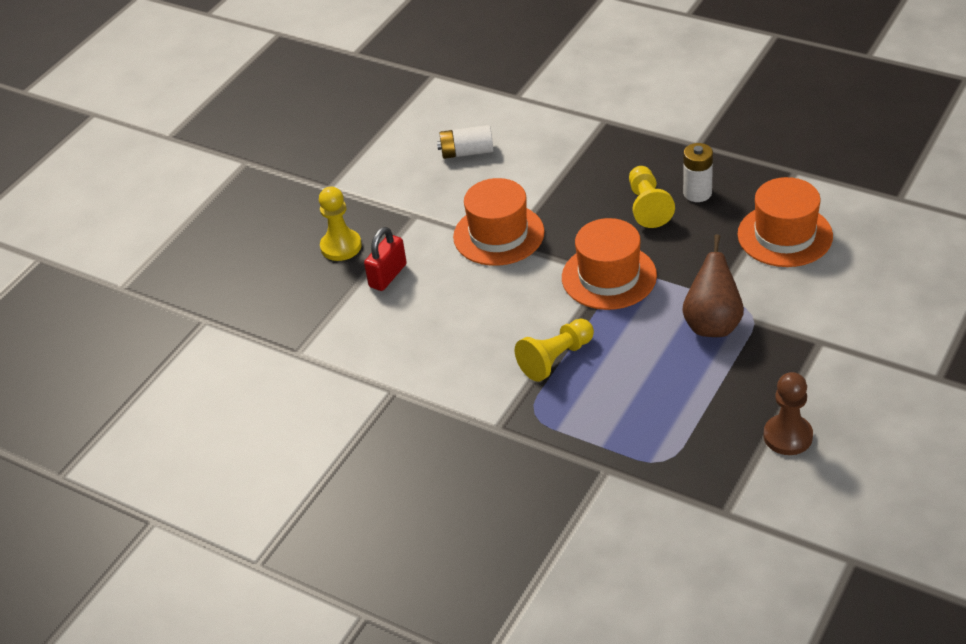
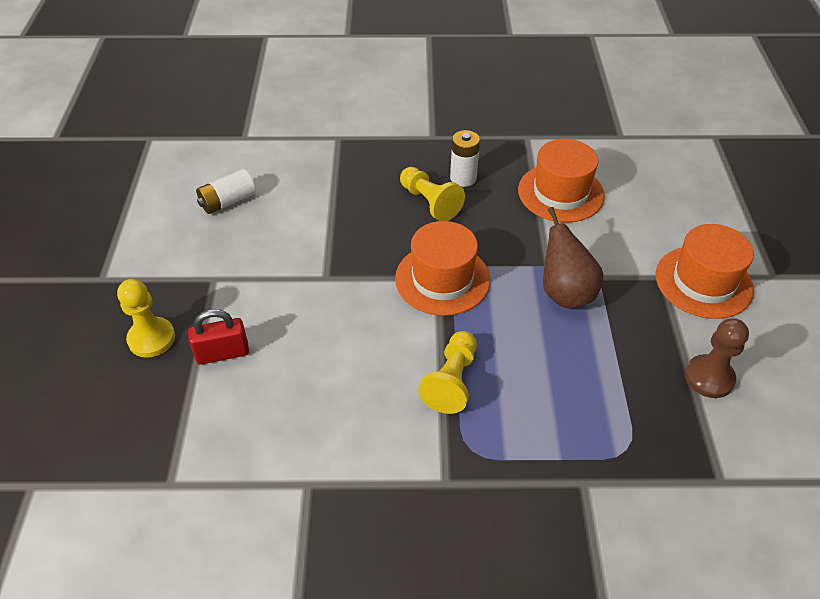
camera: 35 degrees left, 5 degrees up
red padlock [364,227,407,291] -> red padlock turned 75 degrees clockwise [188,309,249,365]
orange hat [453,178,545,266] -> orange hat moved to [656,224,754,319]

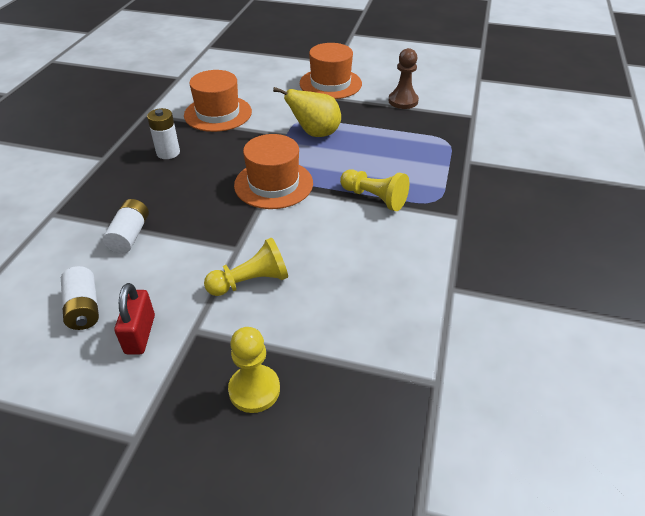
camera: 75 degrees left, 5 degrees down
red padlock [188,309,249,365] -> red padlock moved to [115,283,155,355]
yellow pawn [400,167,465,221] -> yellow pawn moved to [204,238,288,296]
brown pear [543,207,603,308] -> yellow pear [273,87,341,137]
none -> white battery [103,199,149,254]

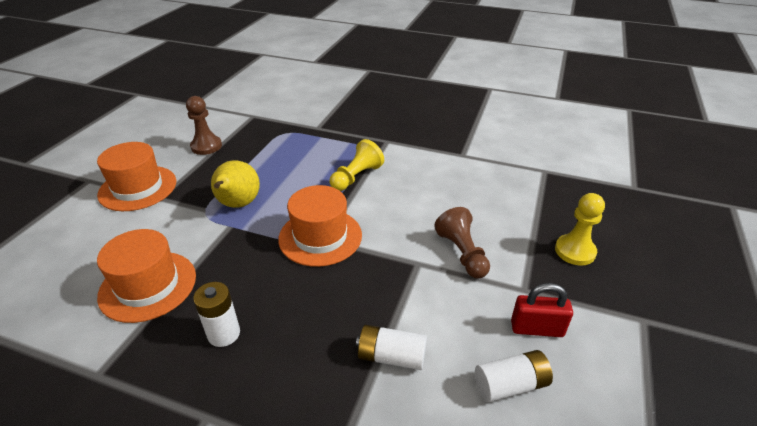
camera: 85 degrees left, 5 degrees down
yellow pawn [204,238,288,296] -> brown pawn [434,207,490,279]

